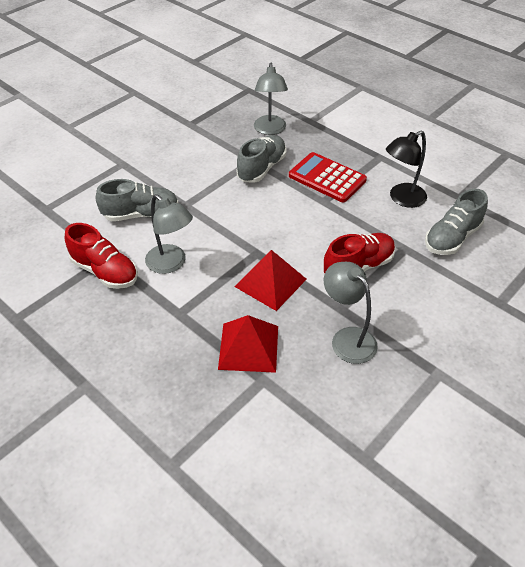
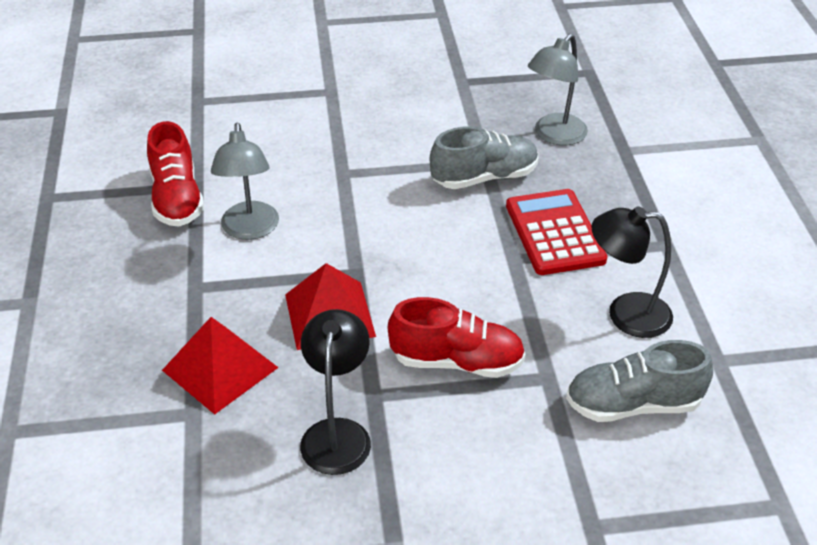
camera: 40 degrees right, 5 degrees down
grey shoe [96,179,179,221] -> none
grey lamp [324,262,378,364] -> black lamp [300,309,371,475]

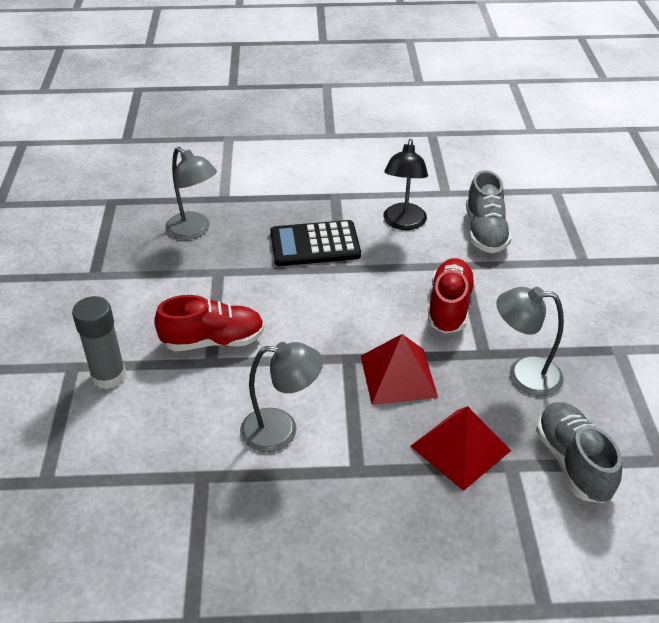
camera: 85 degrees left, 0 degrees up
red shoe [147,121,204,227] -> red shoe moved to [154,295,265,351]
black lamp [300,309,371,475] -> grey lamp [496,287,564,396]
grey shoe [430,126,538,189] -> grey shoe moved to [536,402,622,503]
red calculator [506,189,608,275] -> black calculator [270,220,361,266]
none -> grey glue stick [72,296,126,389]

